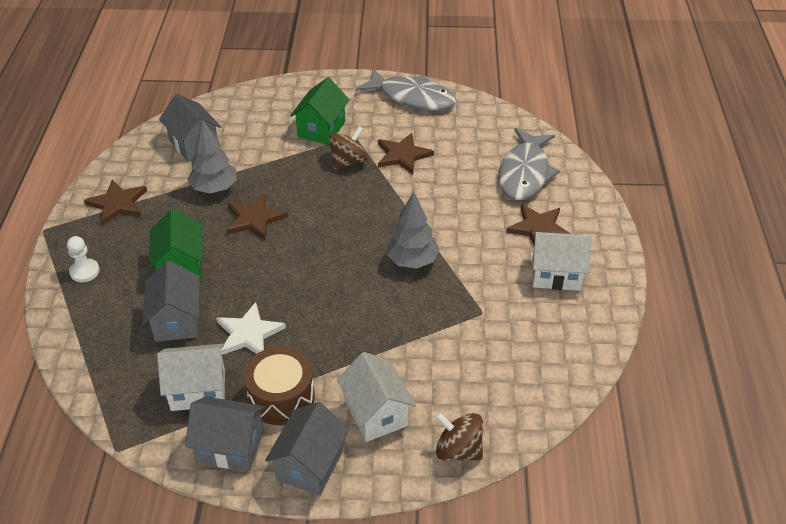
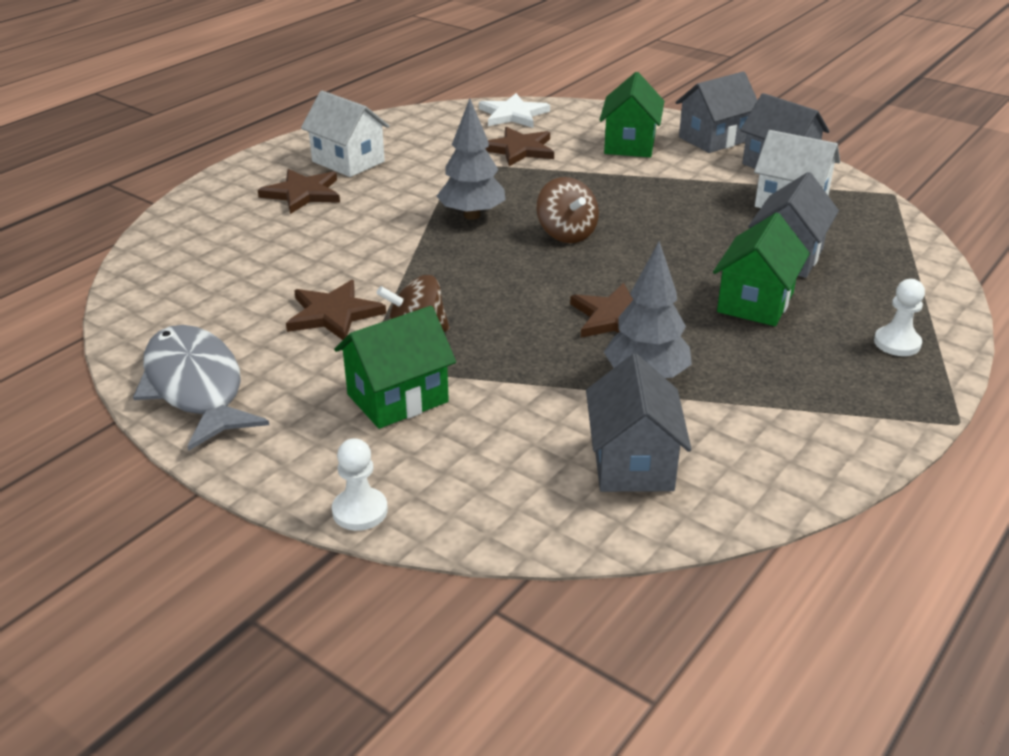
camera: 145 degrees left, 10 degrees down
brown star [84,180,147,225] -> brown star moved to [485,127,554,166]
white star [216,302,286,355] -> white star moved to [479,93,550,128]
brown drum [244,347,315,425] -> none
white house [337,352,416,442] -> green house [599,72,664,157]
brown spinning top [435,412,483,461] -> brown spinning top moved to [537,177,599,243]
grey fish [499,128,560,200] -> none
none -> white pawn [332,438,388,531]

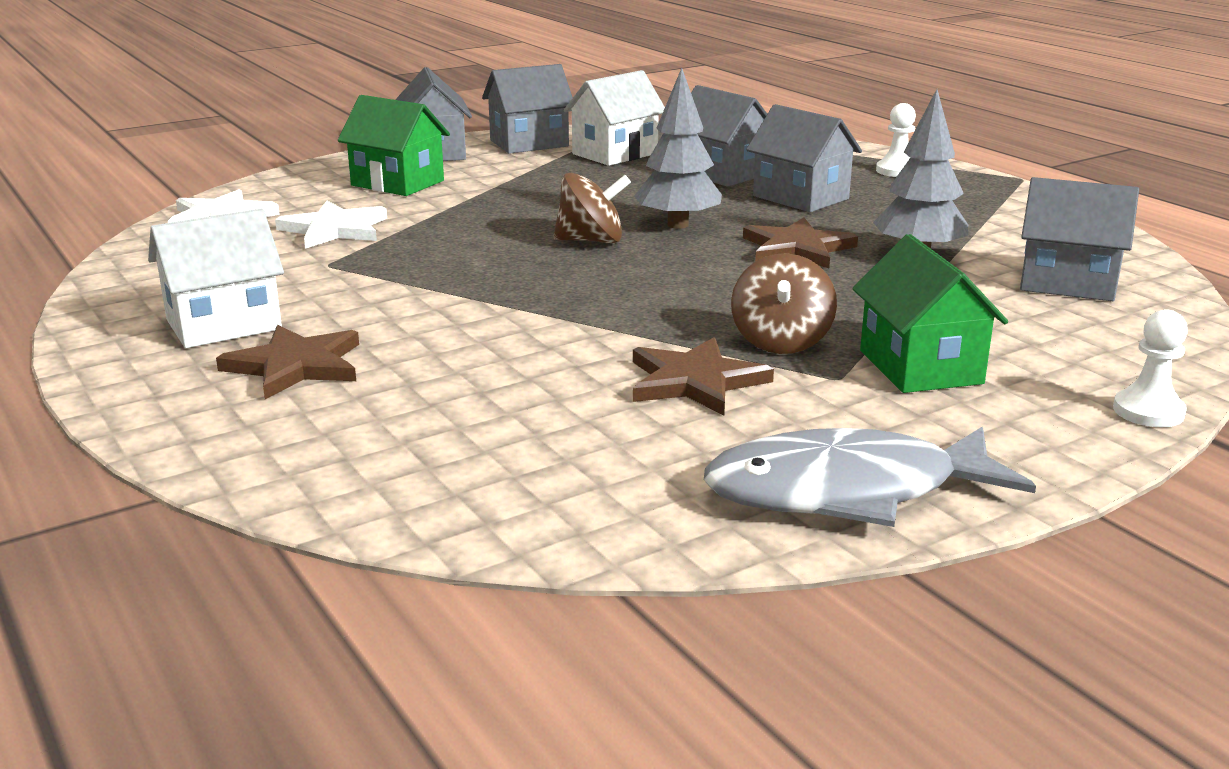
camera: 70 degrees left, 10 degrees down
grey tree [437,98,506,220] -> grey tree moved to [634,68,722,229]
brown star [485,127,554,166] -> white star [275,201,387,249]
green house [713,212,810,326] -> grey house [746,104,862,212]

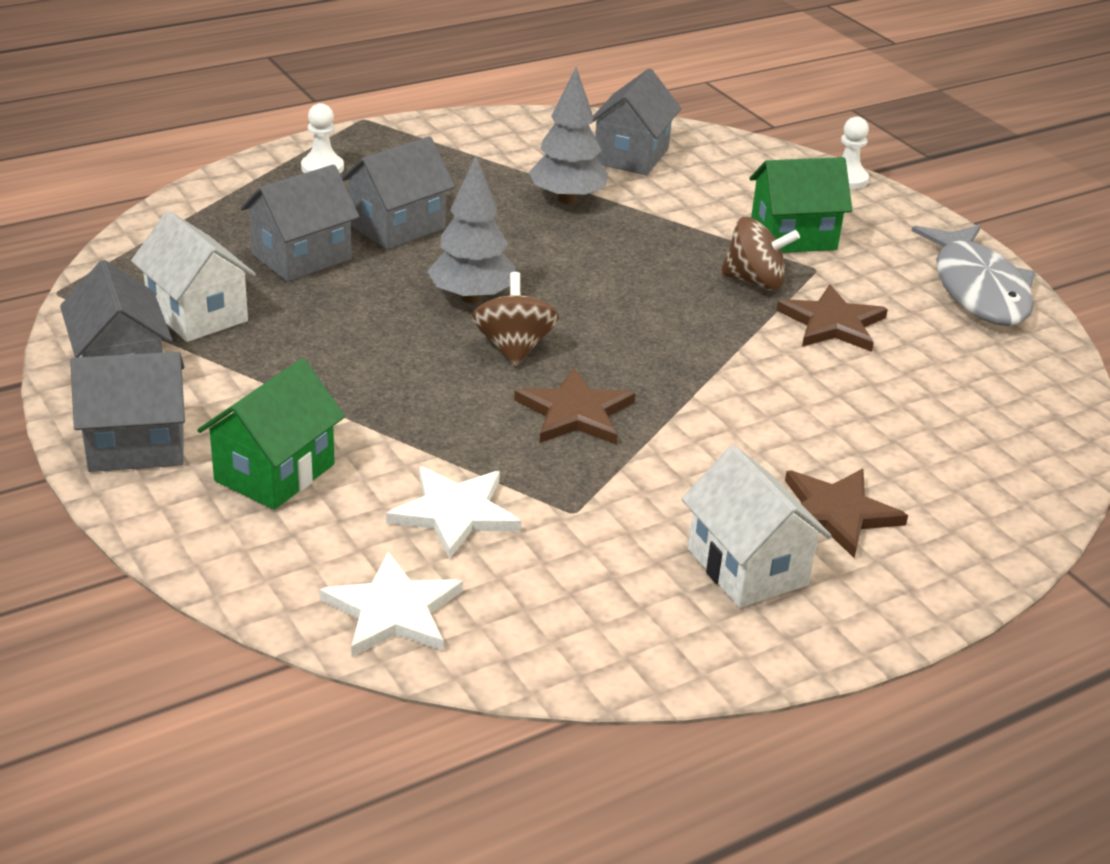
camera: 90 degrees left, 10 degrees up
brown star [743,218,858,268] -> brown star moved to [514,367,636,445]

